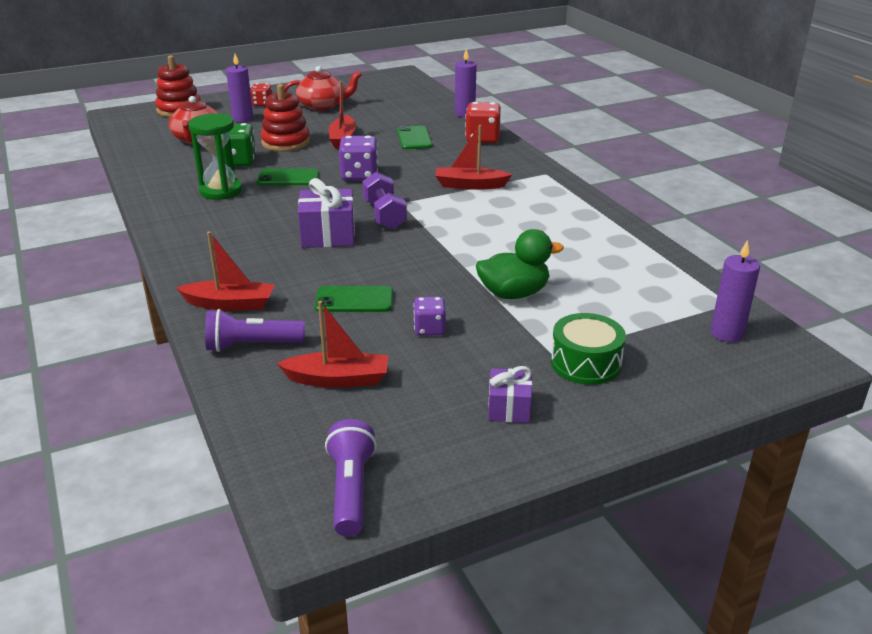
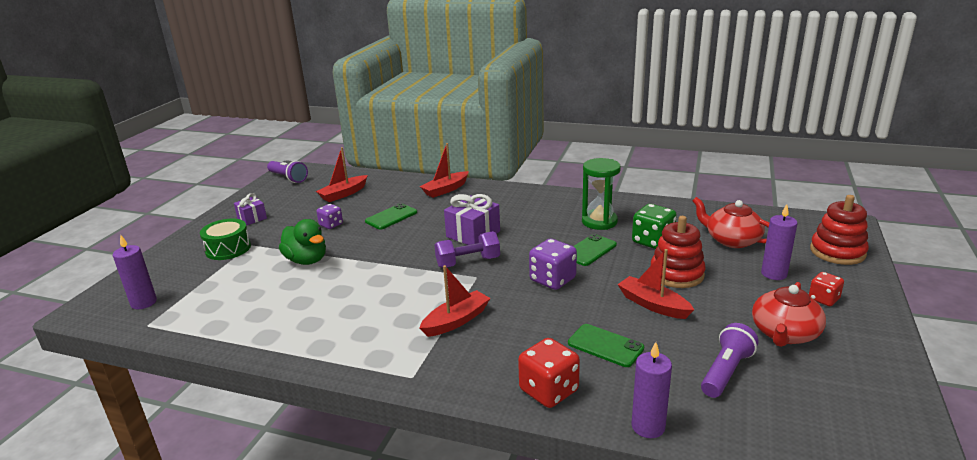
camera: 135 degrees right, 5 degrees down
purple flashlight [205,309,305,352] -> purple flashlight moved to [701,323,758,398]
purple dumbbell [362,172,407,229] -> purple dumbbell turned 45 degrees counterclockwise [435,231,500,268]
green duck [476,229,564,299] -> green duck turned 75 degrees counterclockwise [279,219,326,265]

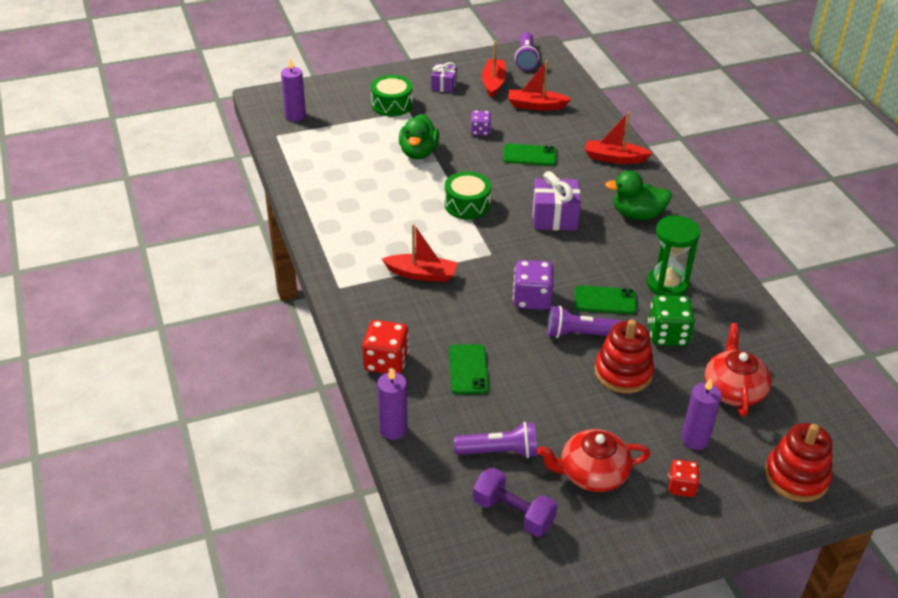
camera: 50 degrees right, 15 degrees up
purple dumbbell [435,231,500,268] -> purple dumbbell moved to [473,468,558,537]
red boat [617,249,694,319] -> red boat moved to [482,41,506,98]
none -> green drum [444,171,491,219]
none -> purple flashlight [547,306,622,338]
none -> green duck [605,170,672,220]

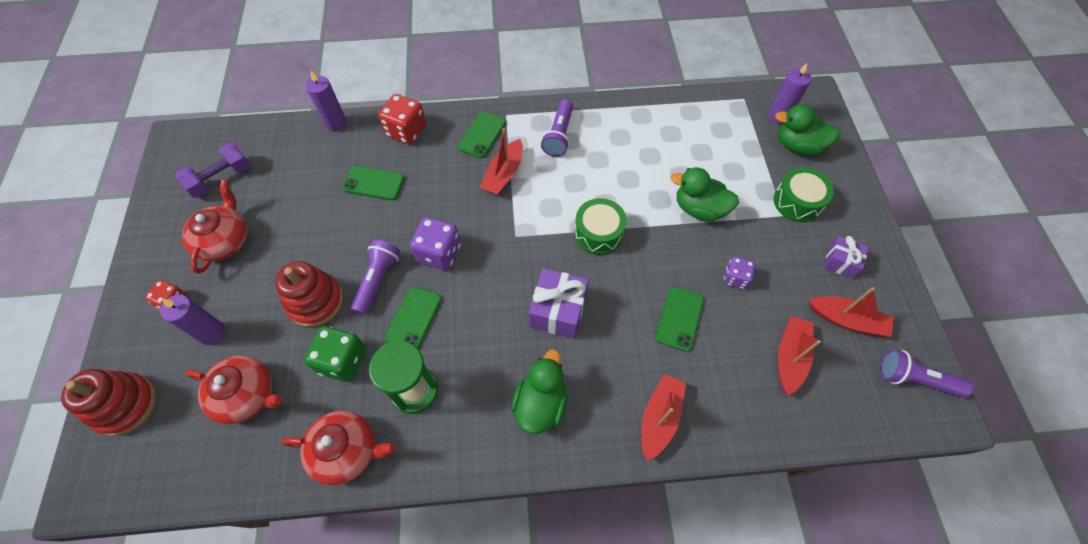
camera: 105 degrees right, 20 degrees up
purple flashlight [454,422,537,458] -> purple flashlight moved to [541,99,573,157]
none -> red teapot [282,410,396,485]
none -> green phone [458,111,506,158]
none -> green duck [775,104,841,155]

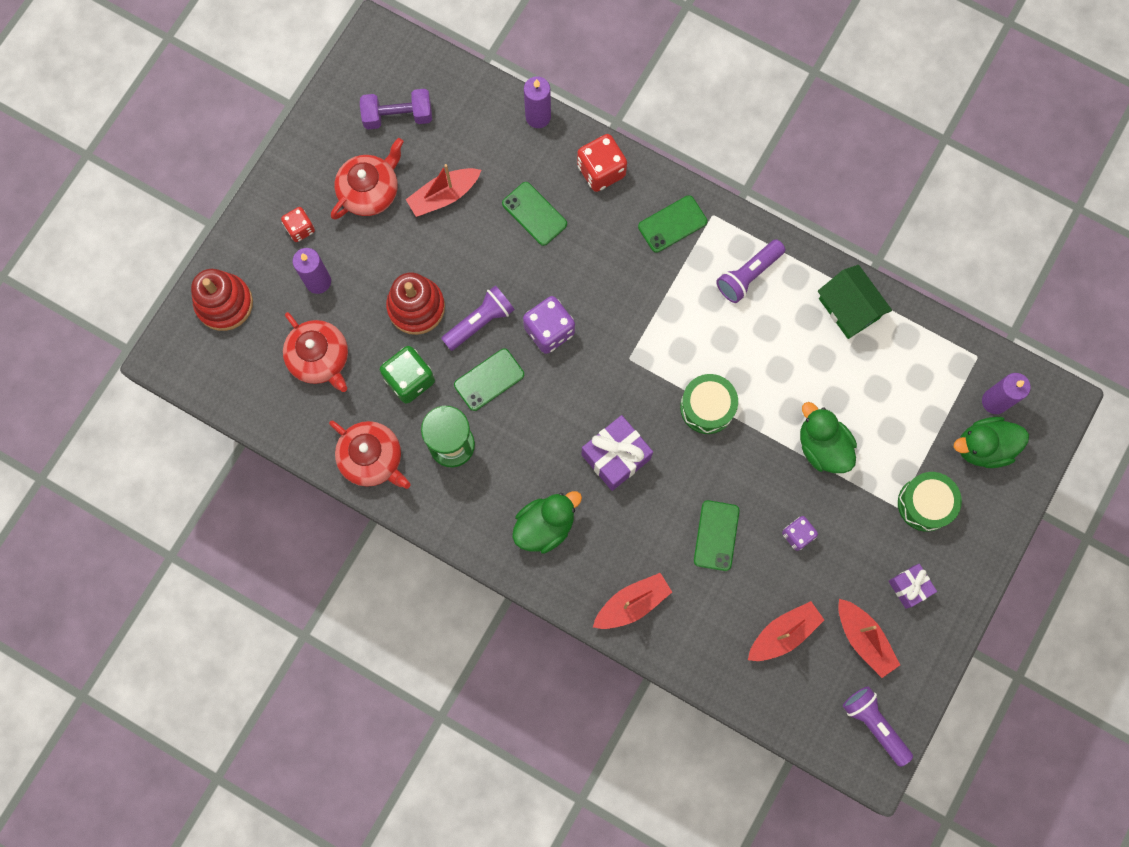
camera: 35 degrees right, 15 degrees up
red boat [480,128,523,195] -> red boat moved to [406,164,481,217]
green phone [655,286,704,352] -> green phone turned 45 degrees counterclockwise [694,500,739,571]
green duck [775,104,841,155] -> green duck turned 60 degrees counterclockwise [954,417,1029,468]
none -> green house [818,265,892,339]

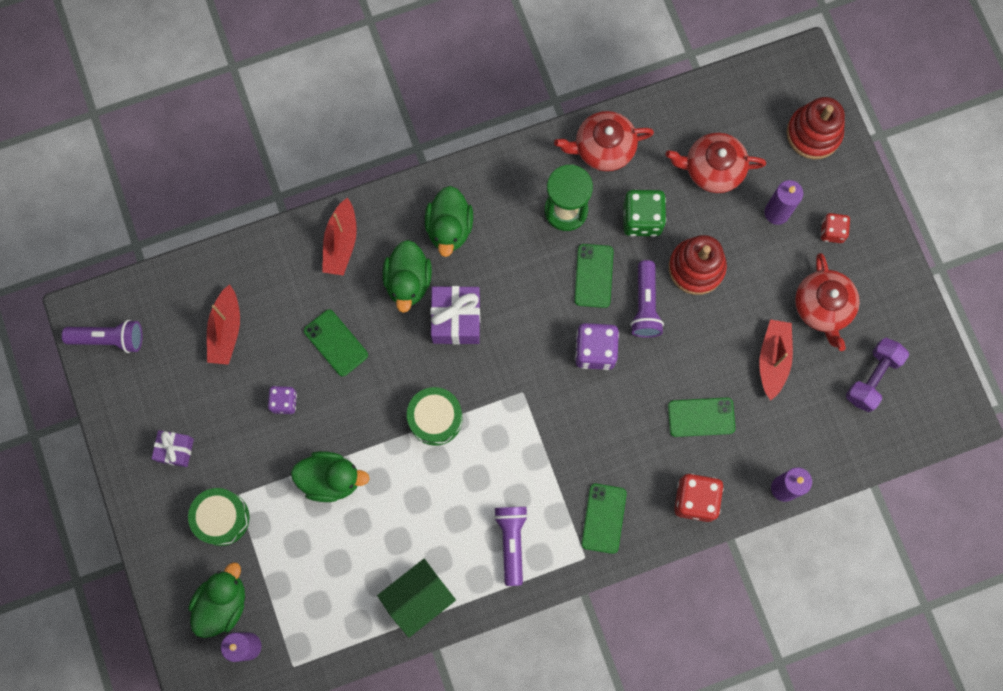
camera: 130 degrees right, 0 degrees up
green house [818,265,892,339] -> green house turned 45 degrees counterclockwise [377,559,456,637]
red boat [838,599,900,678] -> none
none -> green duck [383,240,432,313]

